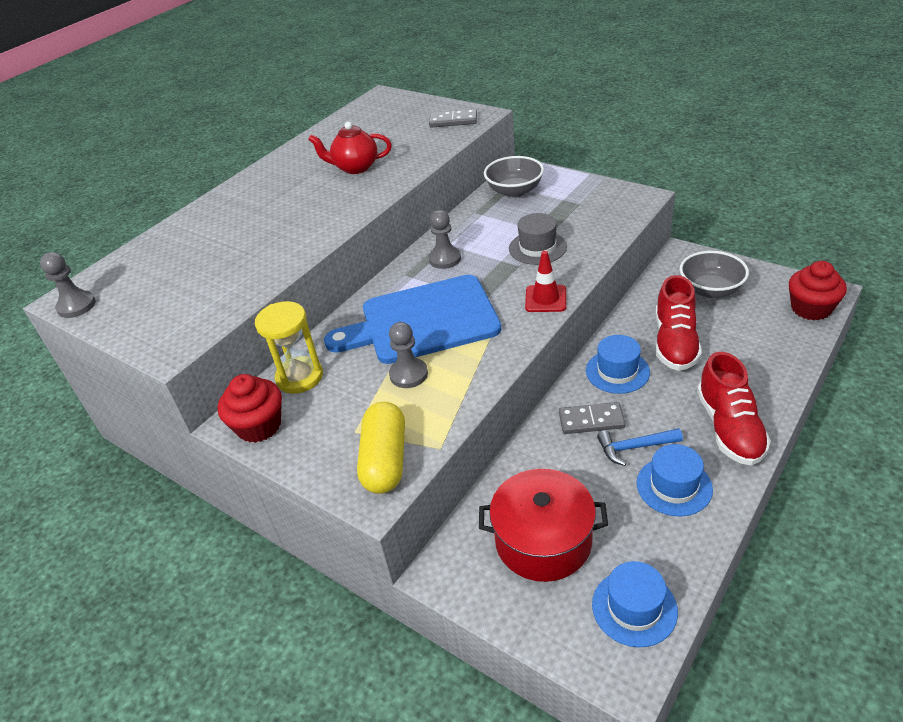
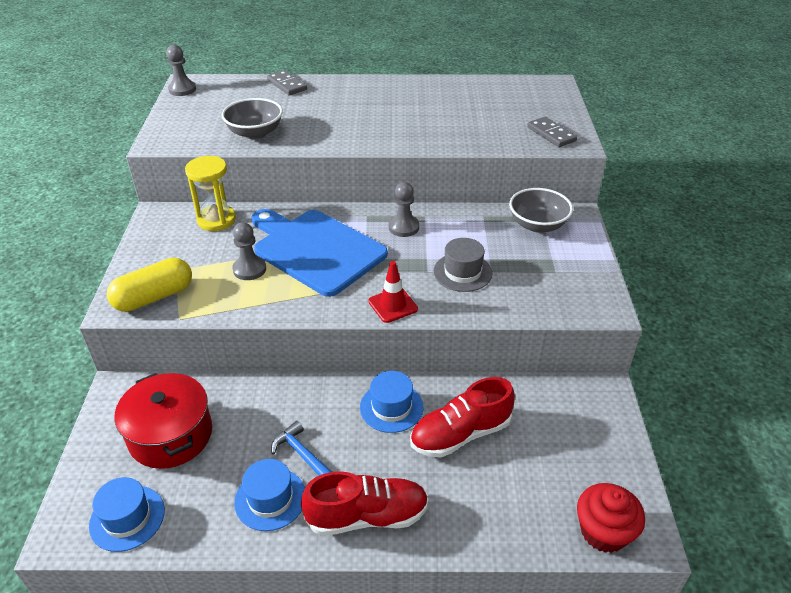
camera: 50 degrees right, 0 degrees up
red cupcake [218,374,282,443] -> none
red teapot [308,122,392,174] -> none
grey domino [559,402,626,434] -> grey domino moved to [267,70,307,95]
grey bowl [680,251,749,298] -> grey bowl moved to [221,98,283,139]
red shoe [697,352,771,466] -> red shoe turned 150 degrees counterclockwise [301,471,429,536]

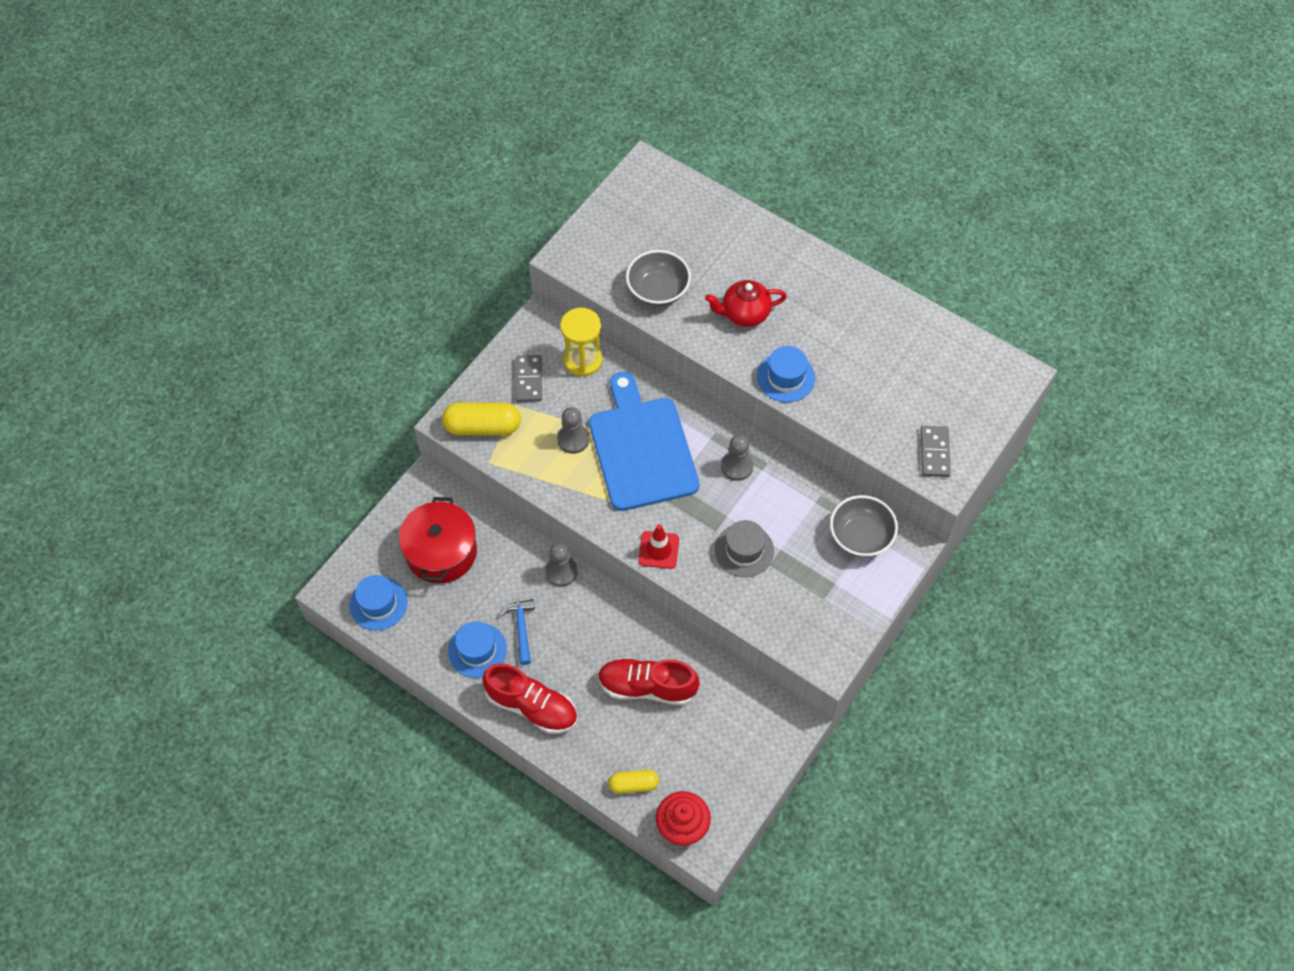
camera: 35 degrees right, 20 degrees up
grey pawn [166,45,196,96] -> grey pawn moved to [545,543,578,587]
grey domino [267,70,307,95] -> grey domino moved to [516,355,542,402]
blue hat [360,371,423,433] -> blue hat moved to [757,346,815,402]
none -> yellow capsule [609,770,659,794]
none -> red teapot [705,280,787,327]

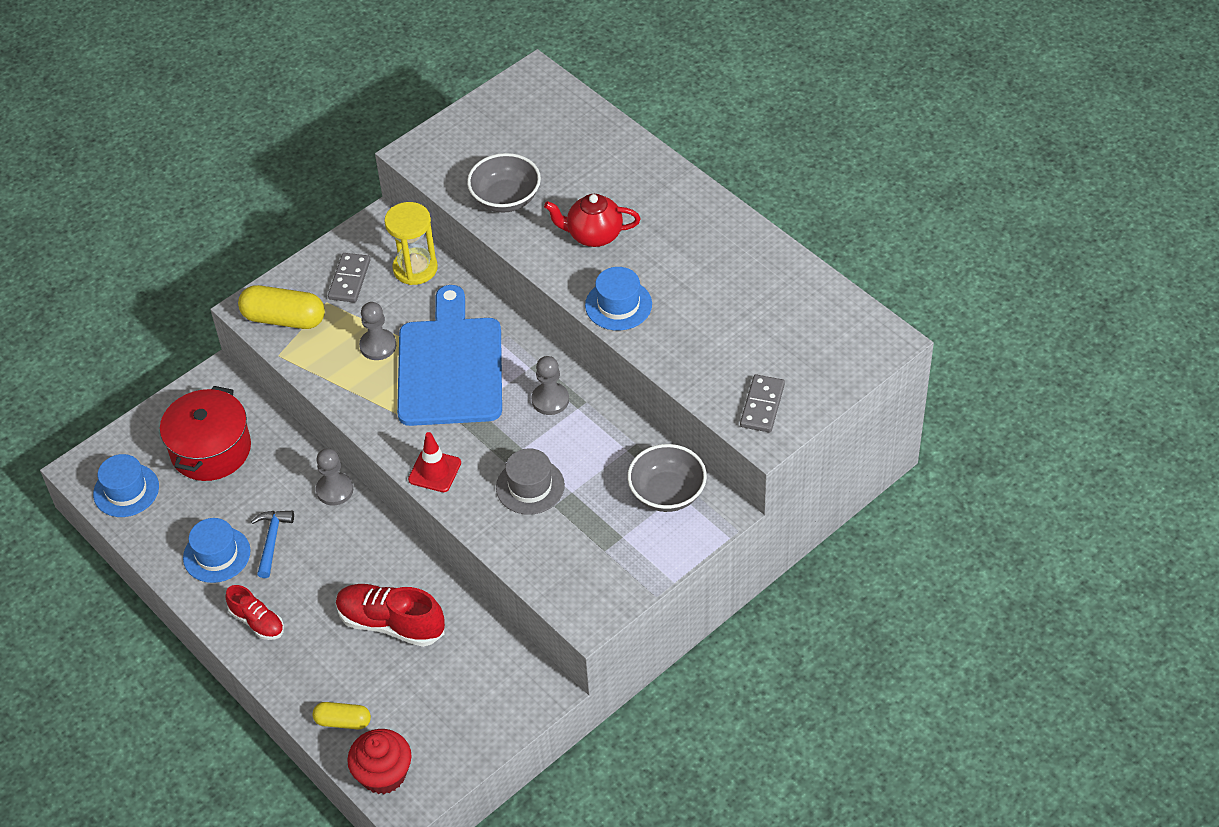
camera: 15 degrees right, 10 degrees down
red shoe [482,663,577,734] -> red shoe [225,585,284,640], size x0.60

